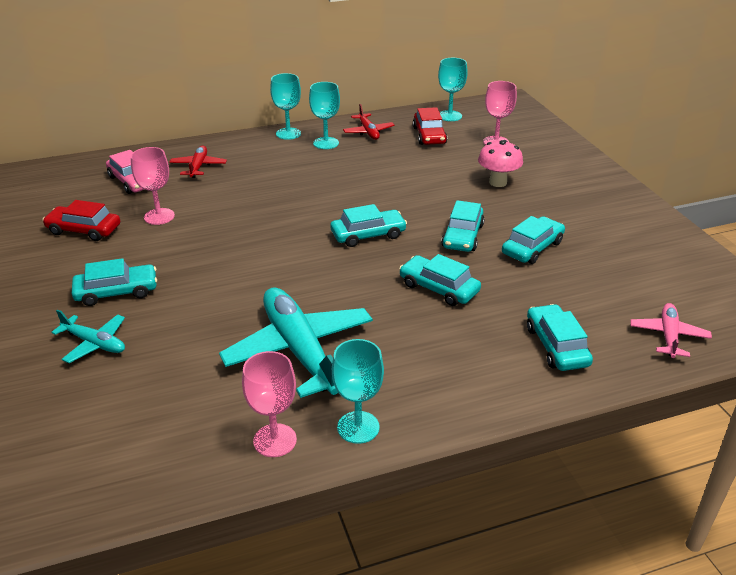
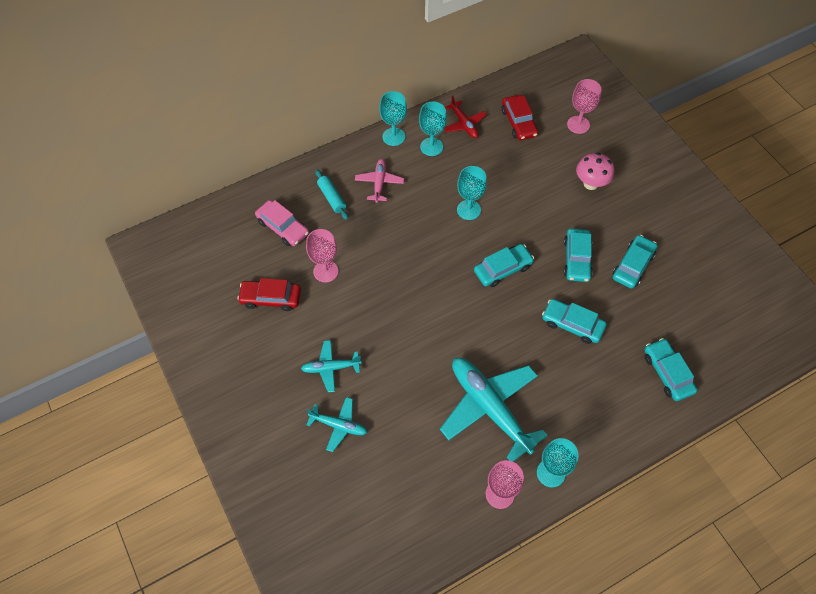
camera: 10 degrees left, 25 degrees up
turquoise car [72,258,157,306] -> turquoise plane [301,340,361,392]
red plane [169,146,227,178] -> turquoise rolling pin [315,170,348,220]
turquoise goblet [438,58,468,121] -> turquoise goblet moved to [457,166,487,220]
pink plane [631,303,712,358] -> pink plane moved to [355,159,404,203]

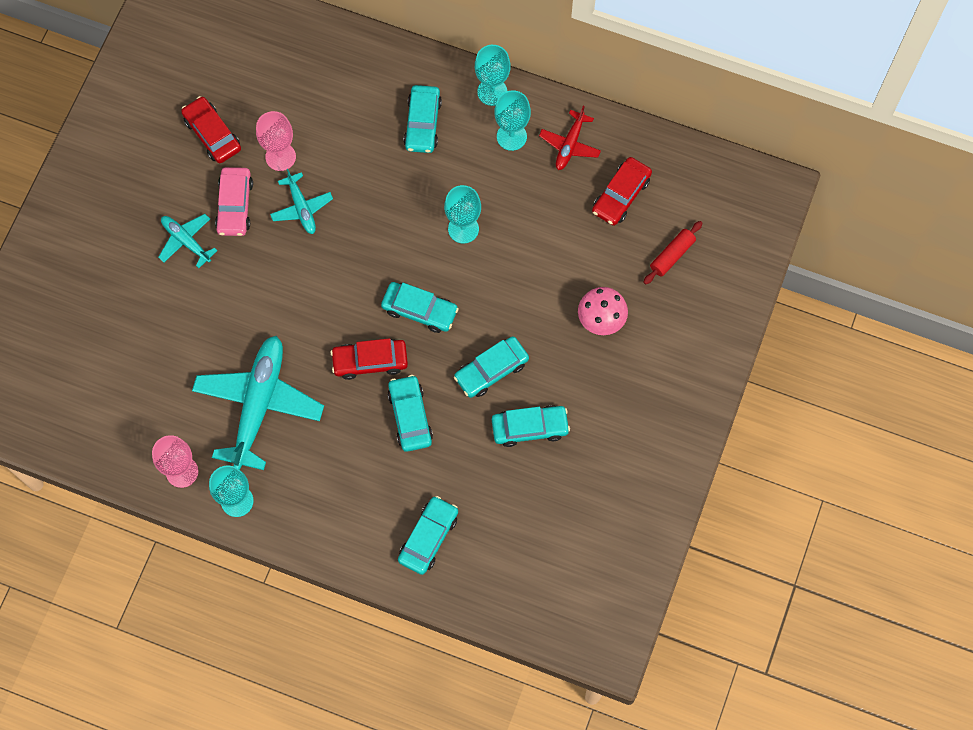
camera: 50 degrees right, 10 degrees up
pink car [255,200,309,246] -> pink car moved to [215,167,253,236]
turquoise plane [307,397,368,452] -> turquoise plane moved to [270,169,333,234]
turquoise rolling pin [315,170,348,220] -> none
pink plane [355,159,404,203] -> turquoise car [404,85,442,153]
pink goblet [567,79,601,134] -> red rolling pin [643,221,702,285]
none -> red car [331,338,408,380]

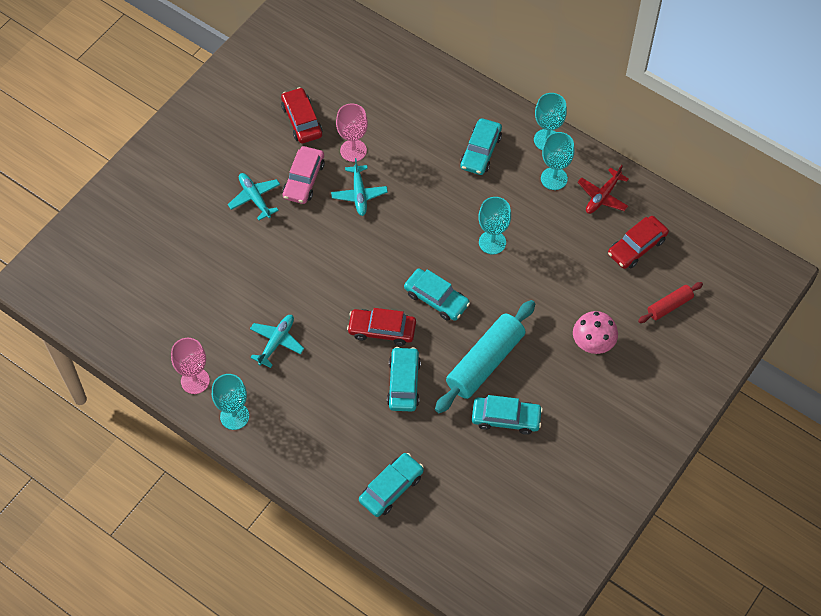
camera: 15 degrees right, 10 degrees down
turquoise plane [192,336,324,470] -> turquoise plane [250,315,304,368], size x0.50
turquoise car [454,336,529,398] -> turquoise rolling pin [435,300,535,413]

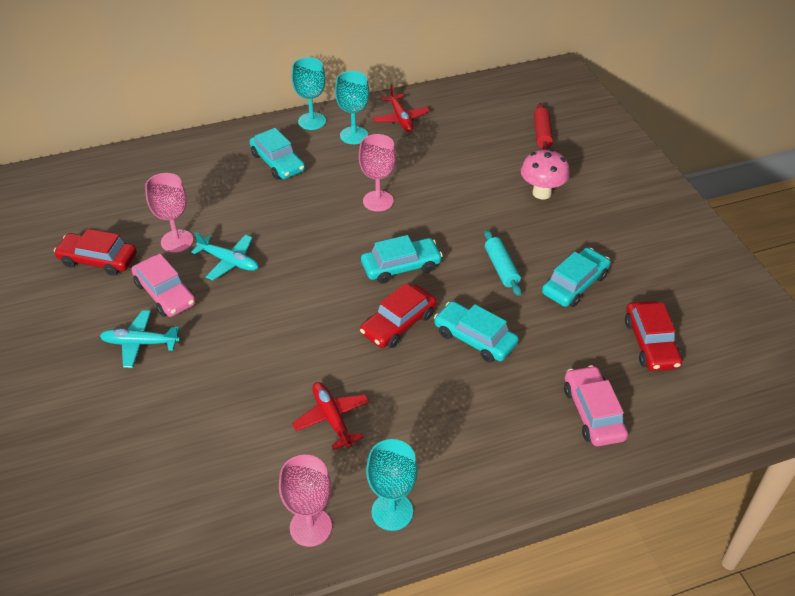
camera: 55 degrees left, 15 degrees down
turquoise plane [250,315,304,368] -> red plane [292,382,370,450]
turquoise car [359,453,424,517] -> pink car [564,365,628,446]
turquoise rolling pin [435,300,535,413] -> turquoise rolling pin [484,230,522,296], size x0.52
turquoise goblet [478,197,511,254] -> pink goblet [359,134,396,211]
red car [608,216,669,269] -> red car moved to [625,301,682,371]

